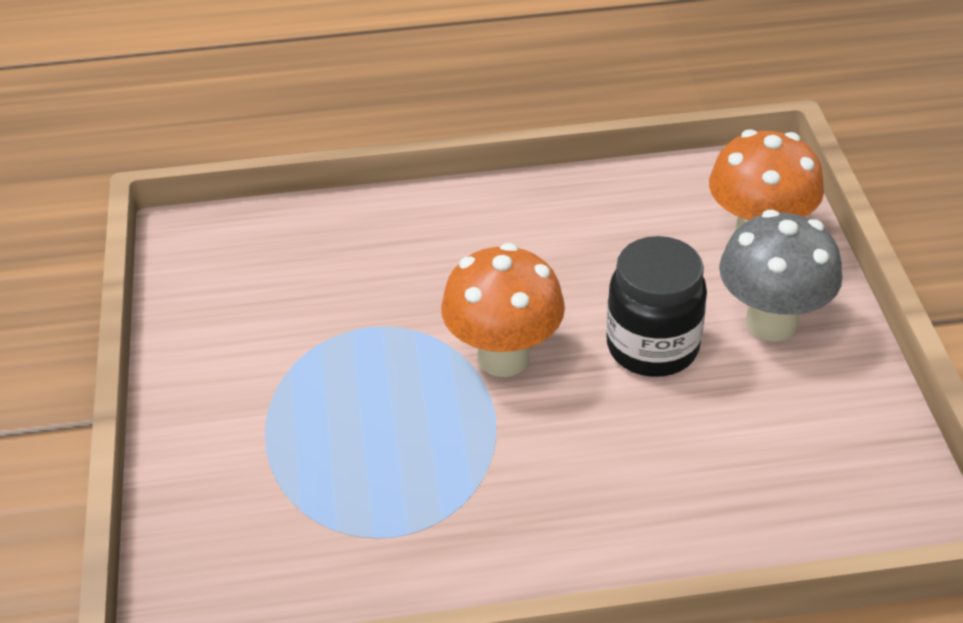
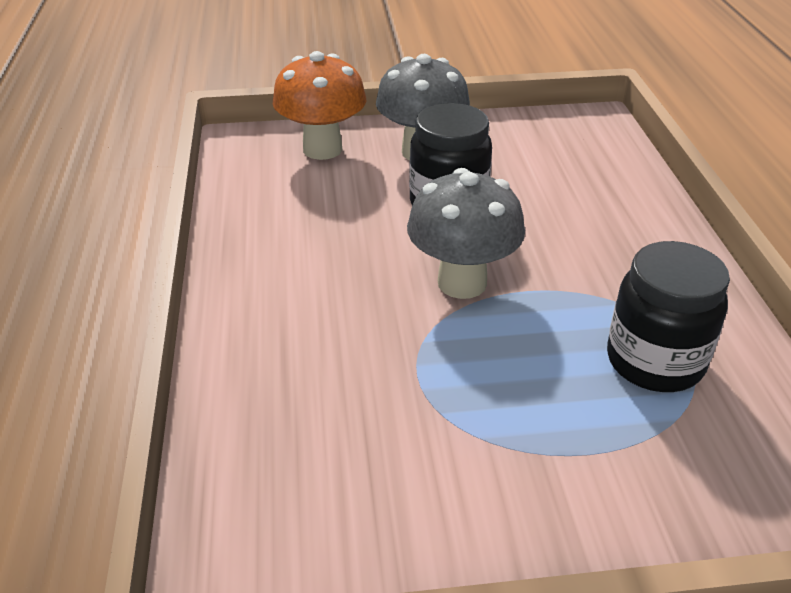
camera: 90 degrees left, 5 degrees down
orange mushroom [441,243,565,377] -> grey mushroom [407,168,525,299]
none -> black jar [607,241,730,392]

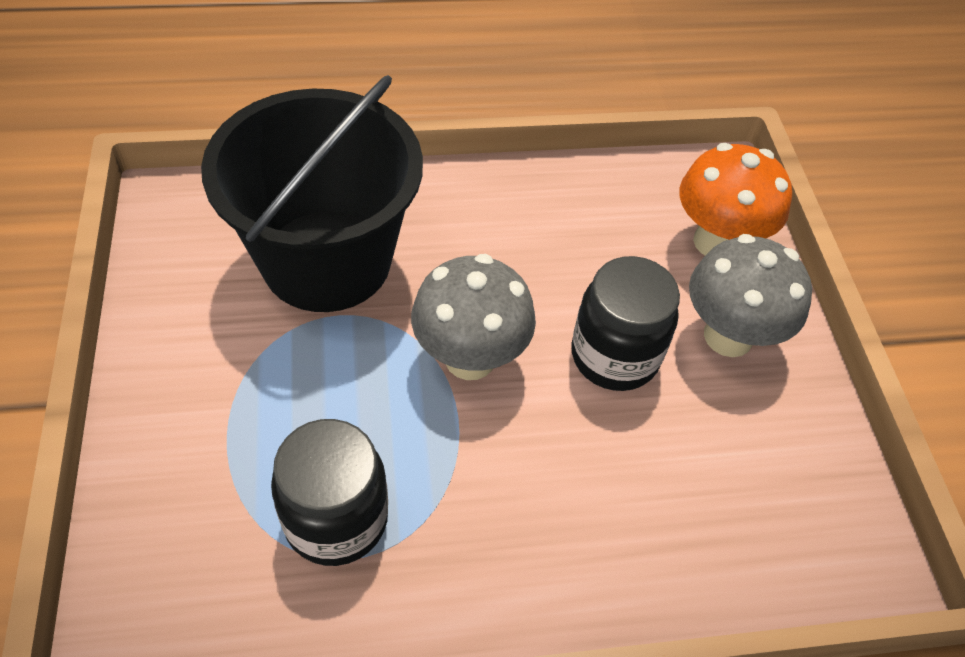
camera: 85 degrees right, 15 degrees up
none -> black bucket [201,75,423,312]

